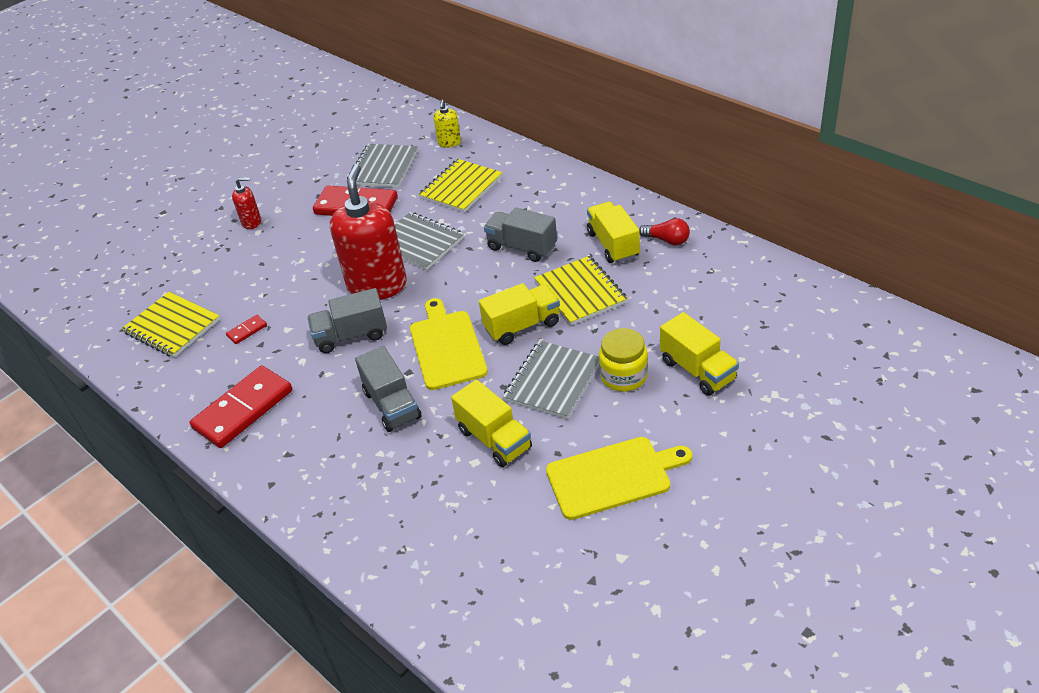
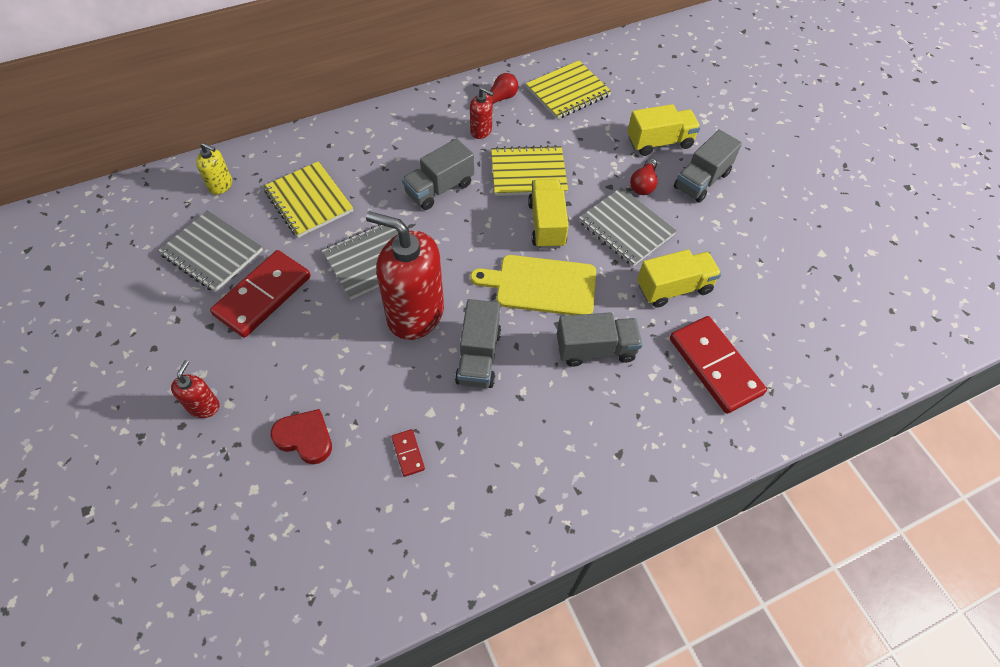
camera: 75 degrees left, 15 degrees up
yellow notebook [122,292,220,358] -> yellow notebook moved to [526,60,612,119]
red domino [190,366,292,448] -> red domino moved to [670,316,767,414]
yellow cutting board [546,437,692,520] -> none
yellow truck [587,202,640,263] -> red soap dispenser [470,87,494,139]
yellow jar [599,328,648,392] -> red light bulb [630,158,658,195]
none -> red heart [271,409,332,464]
none -> grey truck [674,130,742,203]

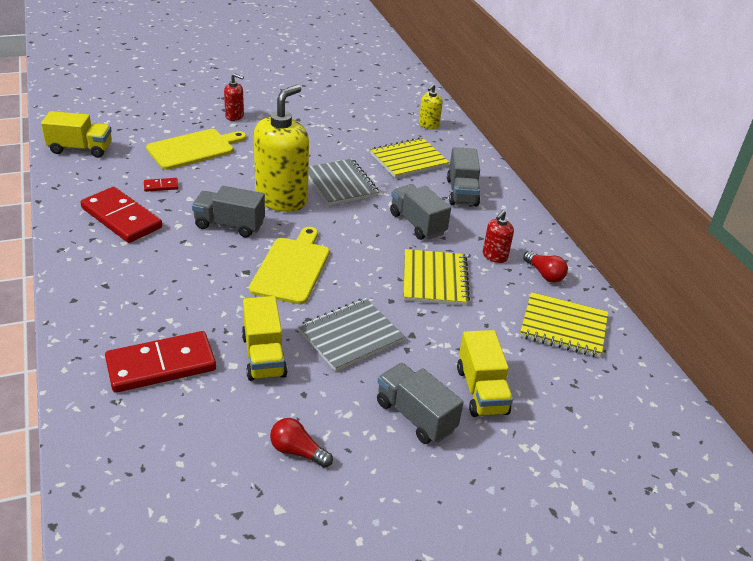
camera: 95 degrees right, 20 degrees down
grey notebook [158,210,263,292] -> none
red domino [210,250,311,338] -> red domino moved to [80,187,162,243]
red heart [271,409,332,464] -> yellow cutting board [146,129,246,170]
red soap dispenser [366,211,444,340] -> yellow soap dispenser [254,85,309,212]
yellow notebook [526,60,612,119] -> yellow notebook turned 45 degrees counterclockwise [520,292,608,358]
yellow truck [528,179,569,249] -> yellow truck moved to [41,111,112,158]
grey truck [557,312,643,367] -> grey truck moved to [447,147,480,207]
red light bulb [630,158,658,195] -> red light bulb moved to [270,418,333,468]

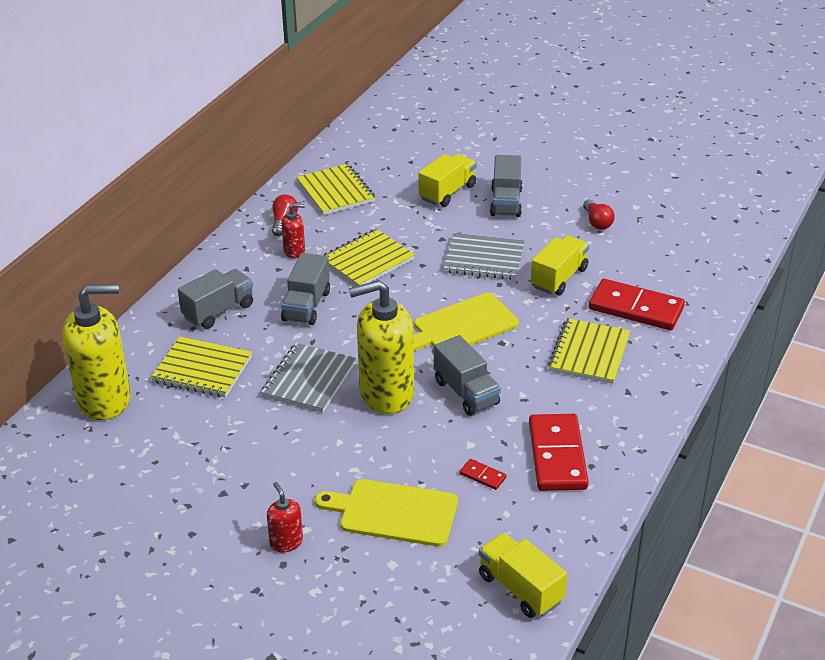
camera: 130 degrees left, 0 degrees up
yellow soap dispenser [419,84,443,129] -> yellow soap dispenser [62,284,131,420], size x2.20
none -> yellow notebook [548,318,631,384]

